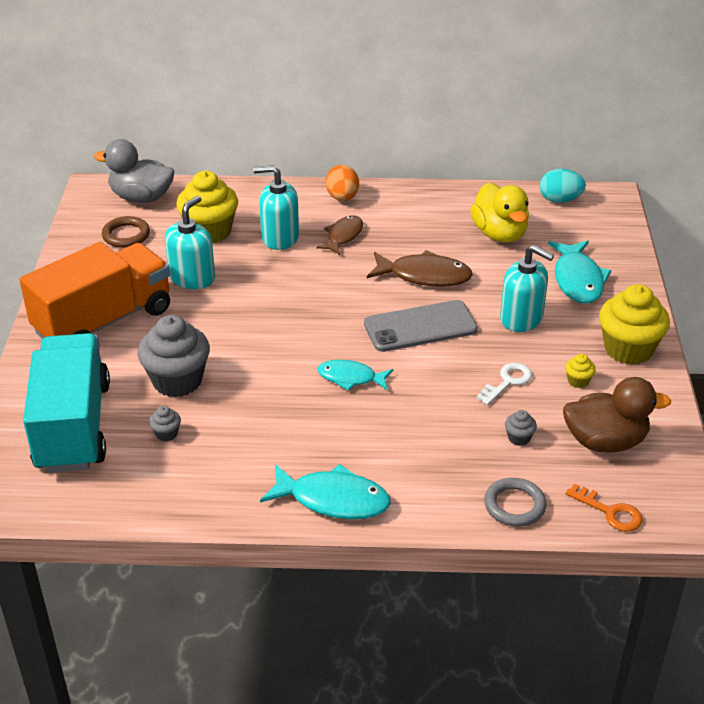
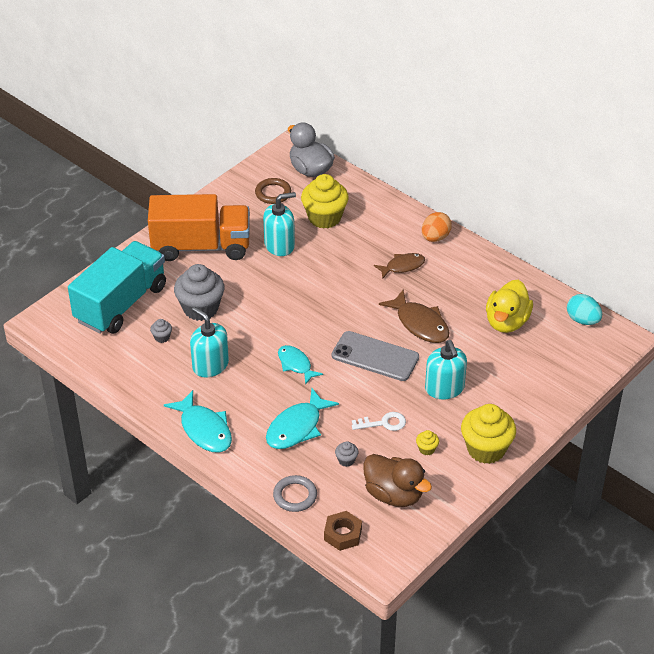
camera: 40 degrees right, 5 degrees up
turquoise soap dispenser [253,165,299,250] -> turquoise soap dispenser moved to [190,307,229,378]
turquoise fish [548,240,611,304] -> turquoise fish moved to [266,388,339,449]
orange key [565,484,643,532] -> brown nut [324,511,362,551]

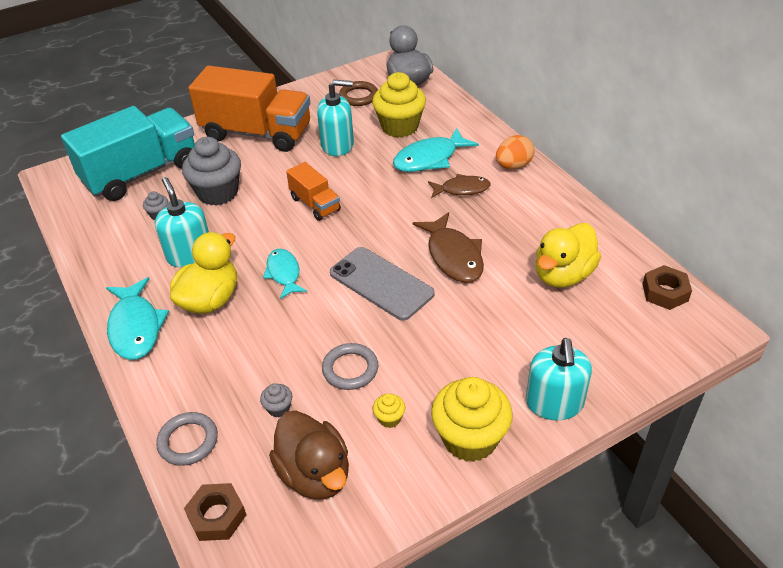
camera: 20 degrees right, 0 degrees up
turquoise fish [266,388,339,449] -> turquoise fish moved to [393,128,479,172]
white key [352,412,406,431] -> grey ring [322,343,378,390]
turquoise soap dispenser [425,340,467,399] -> turquoise soap dispenser moved to [526,338,592,420]
turquoise egg [567,294,602,325] -> brown nut [642,265,692,310]
none -> yellow duck [170,232,237,314]
none -> orange truck [286,162,341,221]

